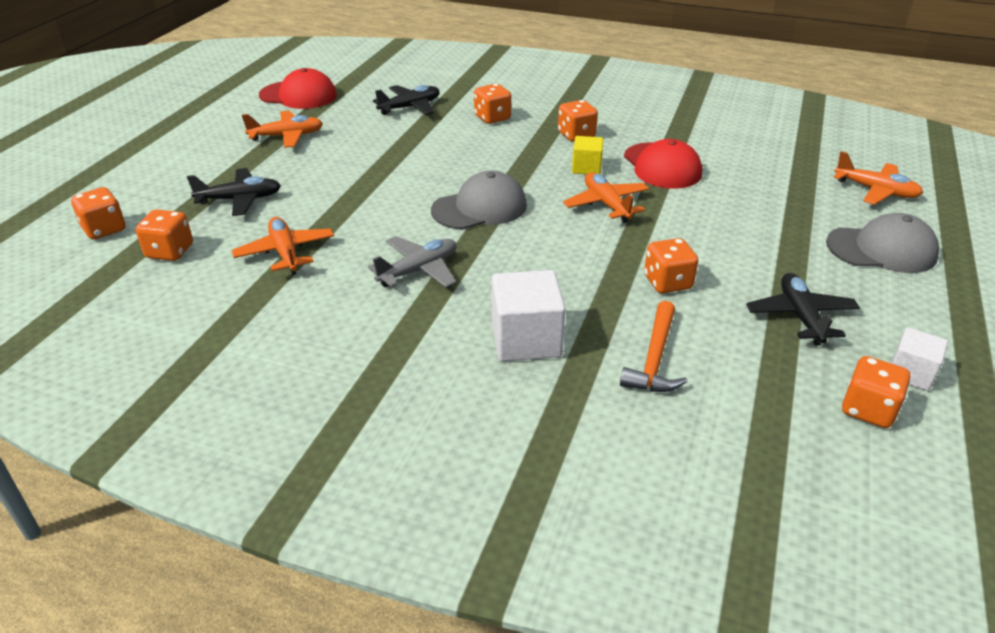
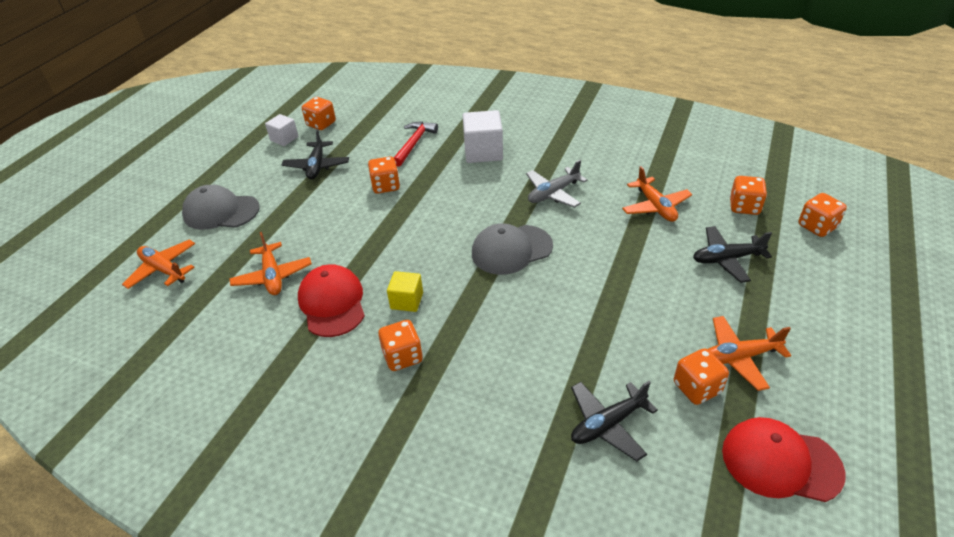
camera: 175 degrees left, 5 degrees up
orange dice [474,84,511,124] -> orange dice moved to [674,348,729,405]
orange plane [563,172,649,223] -> orange plane moved to [229,232,312,295]
orange hammer [620,301,688,392] -> red hammer [394,121,438,167]

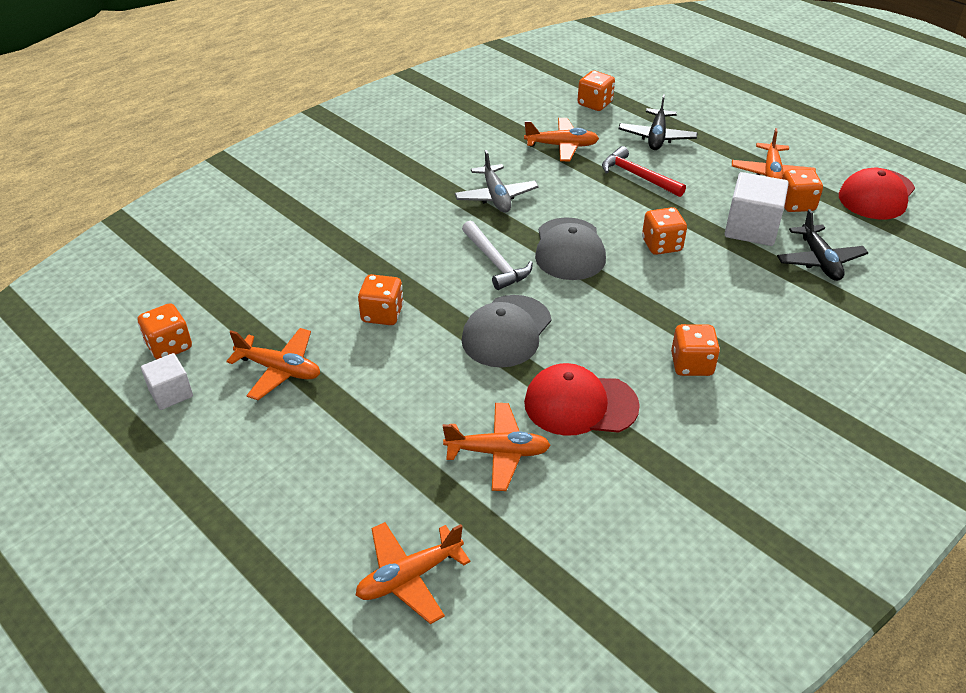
camera: 70 degrees left, 0 degrees up
grey cap [182,185,260,230] -> grey cap moved to [462,295,551,368]
black plane [282,129,349,180] -> orange plane [226,328,320,400]
yellow cube [387,271,423,312] -> none
red hammer [394,121,438,167] -> red hammer moved to [602,146,686,197]
white cube [463,110,503,163] -> white cube moved to [725,172,789,246]
orange dice [798,193,847,237] -> orange dice moved to [642,207,687,255]
none -> white hammer [462,221,533,290]

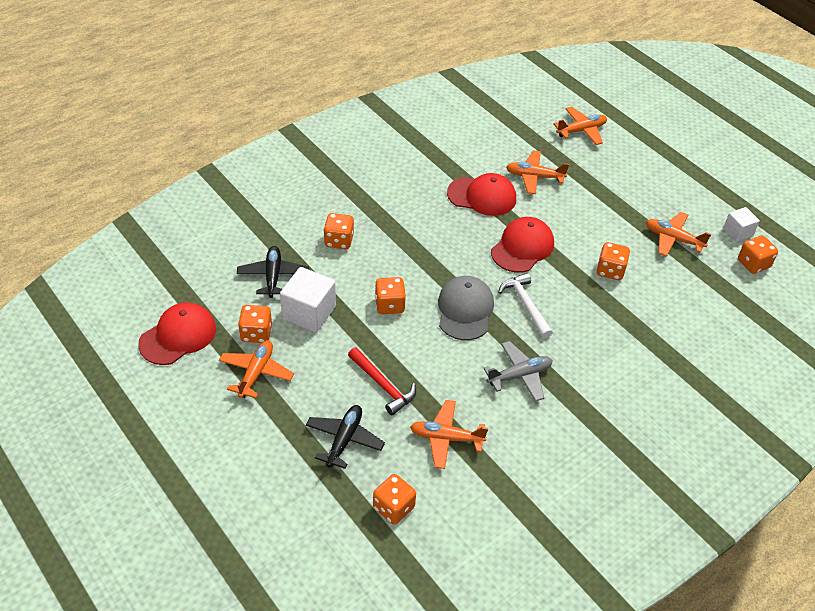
camera: 175 degrees left, 5 degrees up
grey plane [454,150,539,213] -> grey plane turned 75 degrees clockwise [483,341,553,402]
grey cap [462,295,551,368] -> red cap [491,217,554,273]
orange dice [671,324,720,376] -> orange dice moved to [323,213,354,249]

